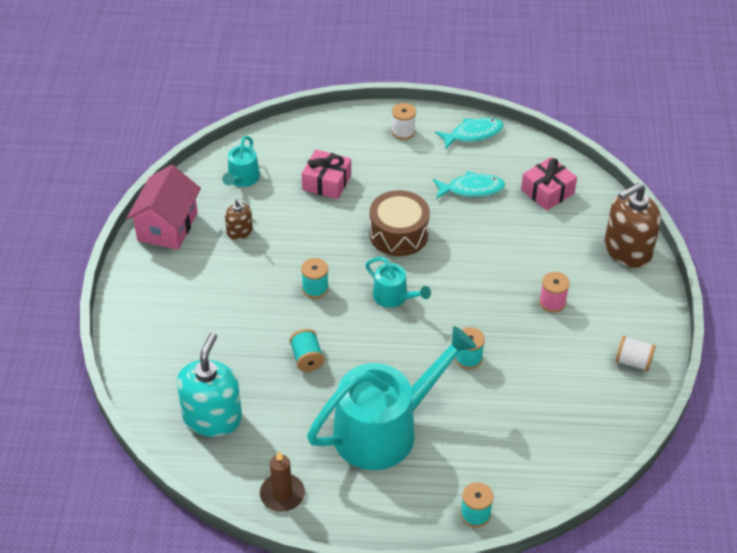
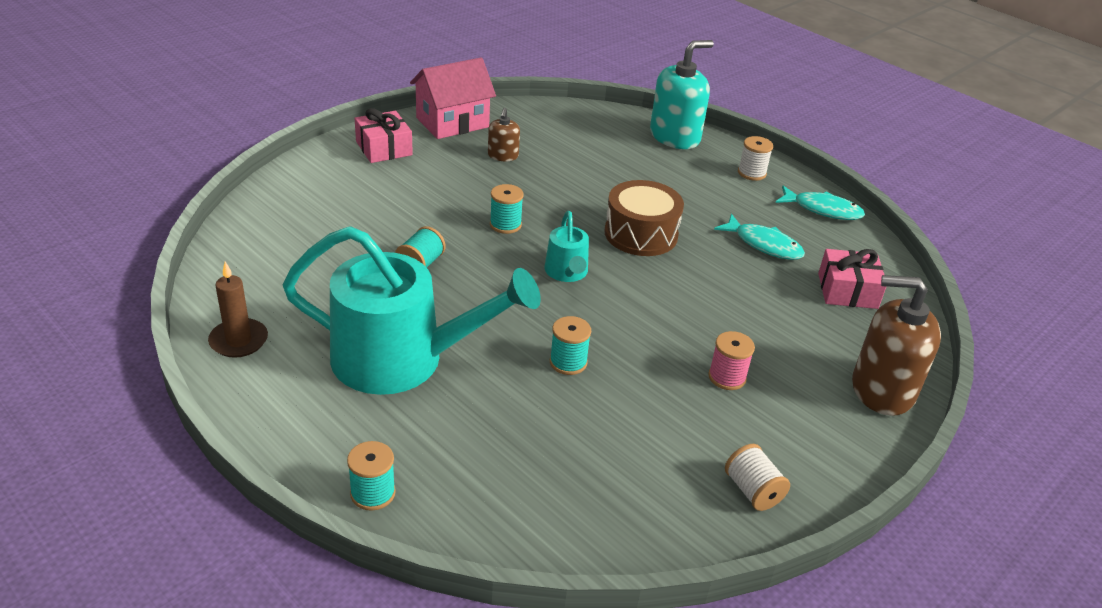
camera: 40 degrees right, 10 degrees down
turquoise soap dispenser [177,332,242,437] -> turquoise soap dispenser moved to [650,40,714,149]
turquoise watering can [222,136,260,187] -> none
pink gift [302,149,351,199] -> pink gift moved to [355,108,413,163]

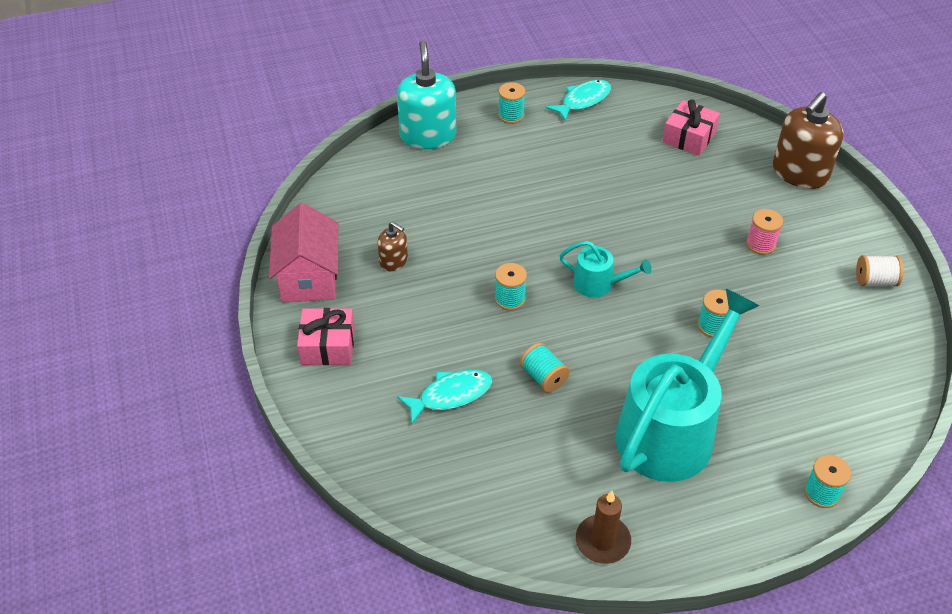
camera: 60 degrees left, 10 degrees up
brown drum [604,180,684,256] -> none
turquoise fish [714,214,805,260] -> turquoise fish moved to [397,369,492,425]
white spool [738,136,773,181] -> turquoise spool [498,82,526,124]

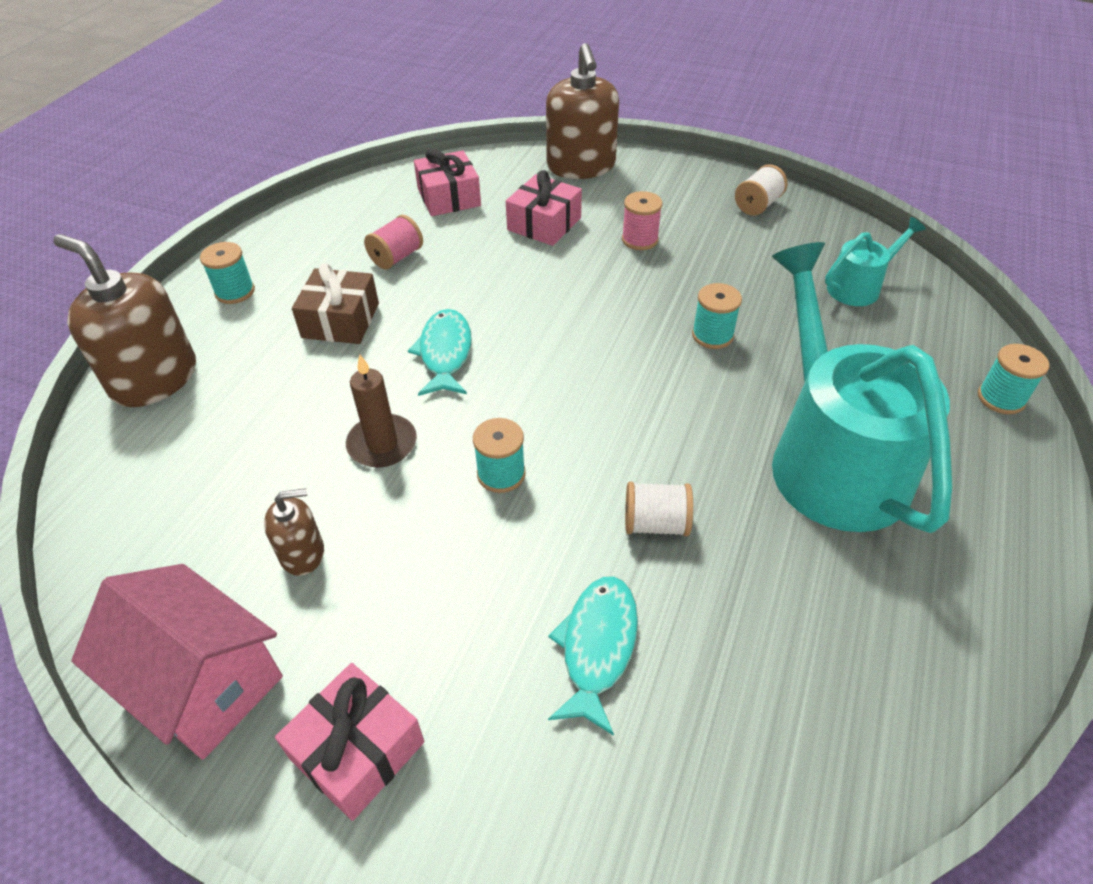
camera: 50 degrees left, 0 degrees up
turquoise soap dispenser [397,40,456,149] -> brown soap dispenser [53,234,196,407]
turquoise spool [520,343,570,393] -> white spool [625,482,693,536]
turquoise fish [546,80,611,122] -> turquoise fish moved to [408,309,472,396]
turquoise watering can [560,241,652,297] -> turquoise watering can moved to [825,217,926,306]
brown candle [576,491,631,564] -> brown candle moved to [346,355,417,467]
none -> brown gift [292,263,379,344]
none -> pink spool [364,215,423,270]
none -> pink gift [506,170,582,246]

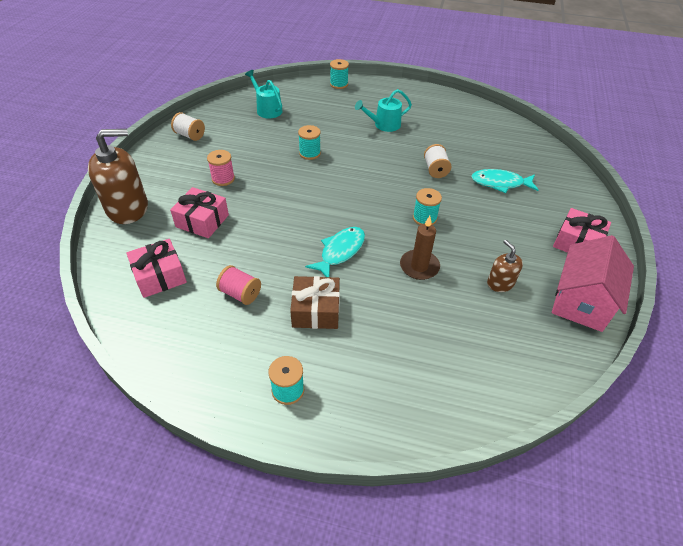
camera: 100 degrees left, 0 degrees up
brown soap dispenser [53,234,196,407] -> none
turquoise fish [408,309,472,396] -> turquoise fish turned 135 degrees clockwise [305,227,365,277]
turquoise watering can [772,242,952,533] -> turquoise watering can [355,89,412,132], size x0.46

